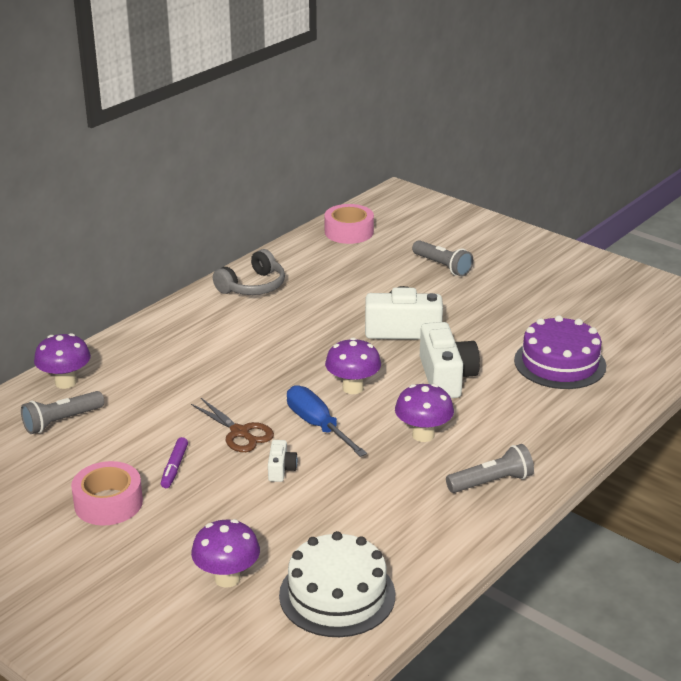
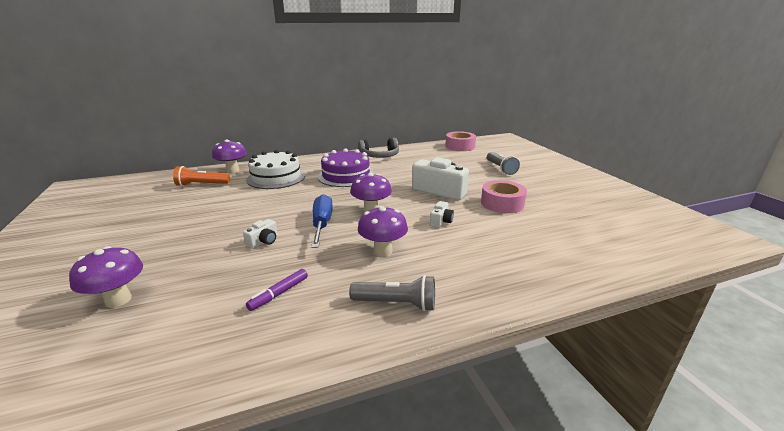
camera: 30 degrees right, 5 degrees down
grey flashlight [21,391,104,434] -> orange flashlight [173,166,230,187]
pink tape [71,461,143,525] -> pink tape moved to [481,180,527,213]
purple marker [161,437,188,488] -> purple marker moved to [246,269,308,311]
brown scissors [191,398,274,452] -> none
white cake [279,531,395,637] -> white cake moved to [246,150,305,189]
white camera [420,322,480,398] -> white camera [430,201,454,228], size x0.48
purple cake [514,315,606,389] -> purple cake moved to [318,148,374,187]

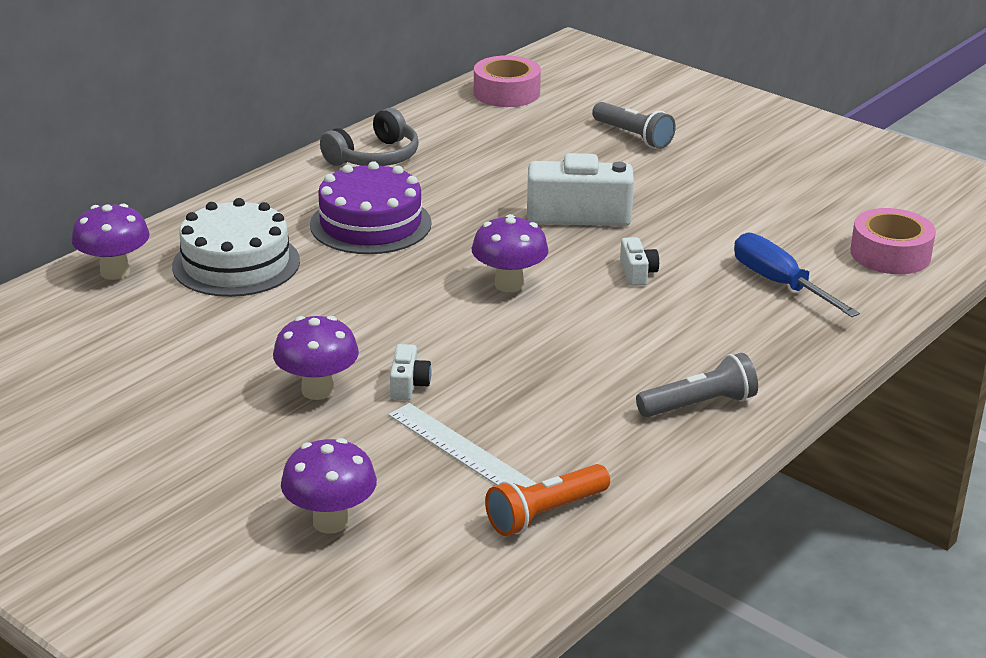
camera: 30 degrees left, 5 degrees up
orange flashlight [173,166,230,187] -> orange flashlight moved to [485,464,610,536]
purple marker [246,269,308,311] -> none
blue screwdriver [311,194,333,248] -> blue screwdriver moved to [734,233,860,317]
purple mushroom [358,206,408,256] -> purple mushroom moved to [273,316,359,400]
pink tape [481,180,527,213] -> pink tape moved to [850,208,936,274]
none -> white ruler [388,403,537,487]

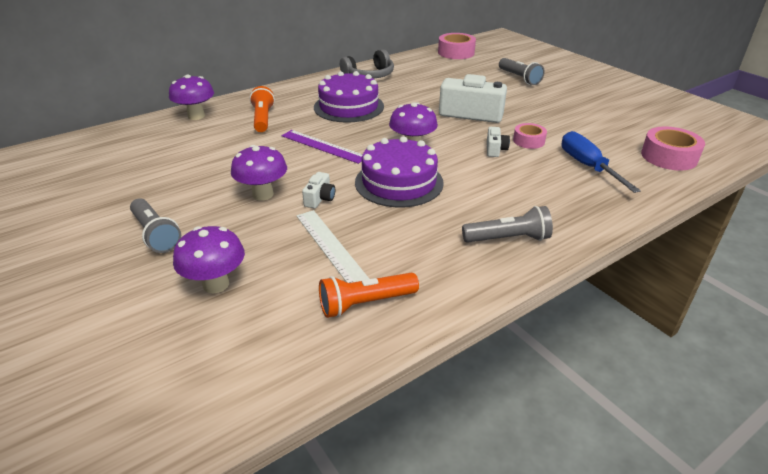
camera: 15 degrees right, 5 degrees up
white cake [172,198,300,297] -> orange flashlight [250,86,275,132]
none -> grey flashlight [130,198,181,253]
none -> purple ruler [281,130,363,164]
none -> purple cake [355,136,444,207]
none -> pink tape [513,123,547,149]

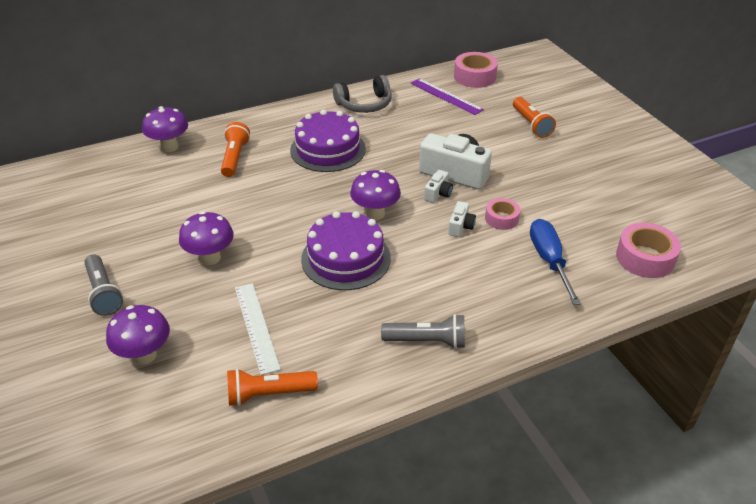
camera: 10 degrees right, 5 degrees up
purple ruler [281,130,363,164] -> purple ruler moved to [411,78,484,115]
white camera [302,172,335,208] -> white camera moved to [424,170,453,203]
grey flashlight [499,58,545,85] -> orange flashlight [513,97,556,138]

